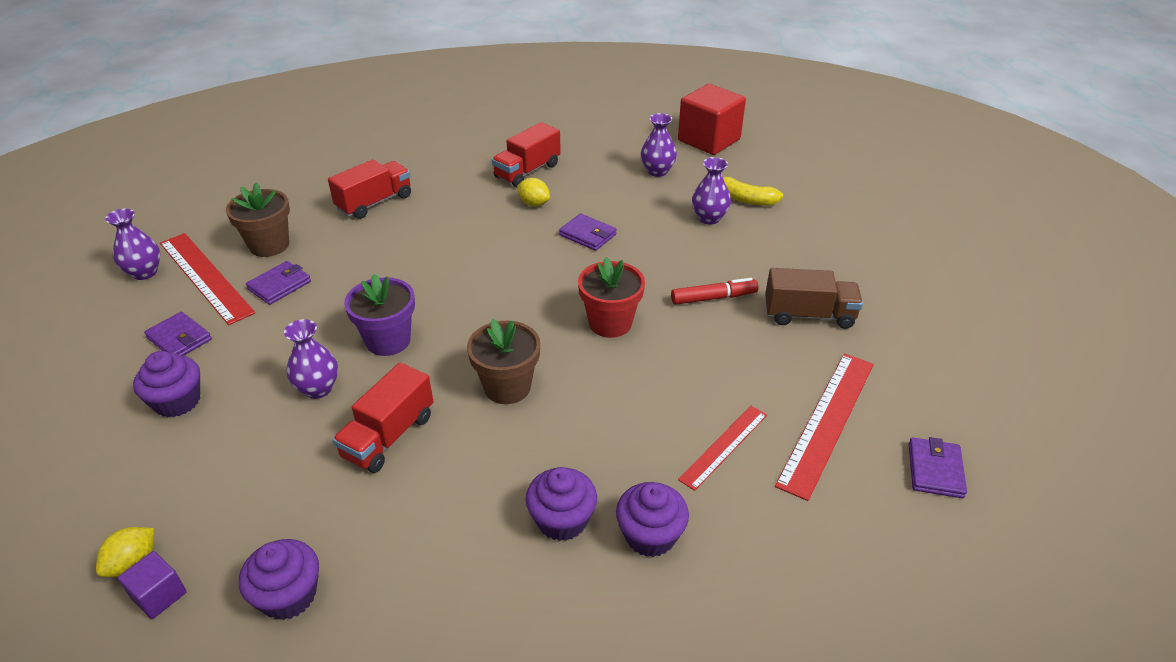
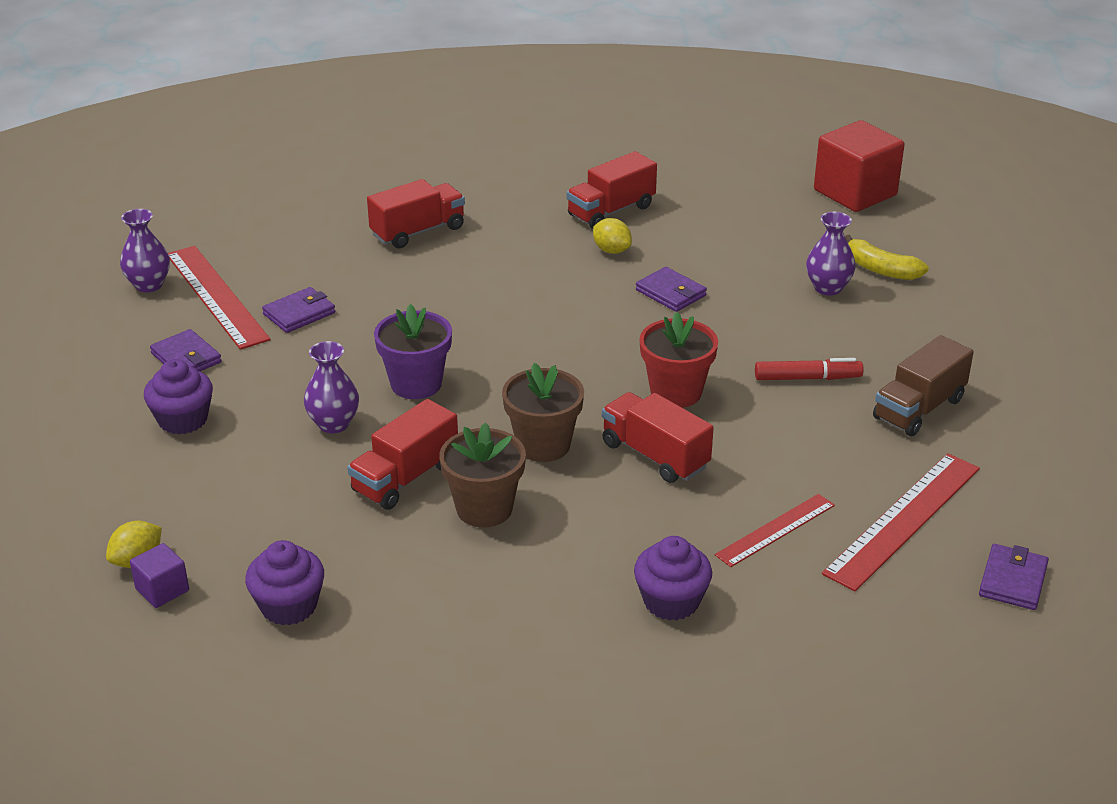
camera: 10 degrees right, 5 degrees down
brown flower pot [226,183,290,257] -> brown flower pot moved to [439,423,526,528]
purple cupcake [526,467,597,541] -> none
purple vase [641,113,677,177] -> none
brown truck [765,268,863,329] -> brown truck turned 120 degrees clockwise [873,335,974,436]
none -> red truck [602,392,714,483]

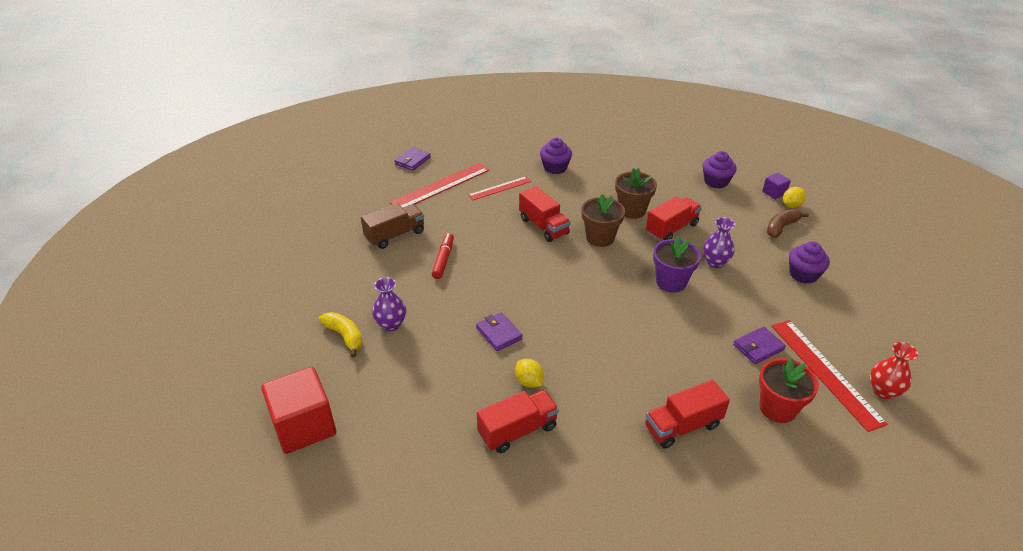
camera: 170 degrees left, 5 degrees up
purple vase [120,209,170,292] -> red vase [870,342,918,399]
purple wallet [150,329,222,371] -> none
red flower pot [639,312,718,408] -> red flower pot moved to [759,357,819,423]
red marker [755,358,864,380] -> red marker turned 90 degrees clockwise [432,233,454,279]
none -> brown banana [767,209,809,238]

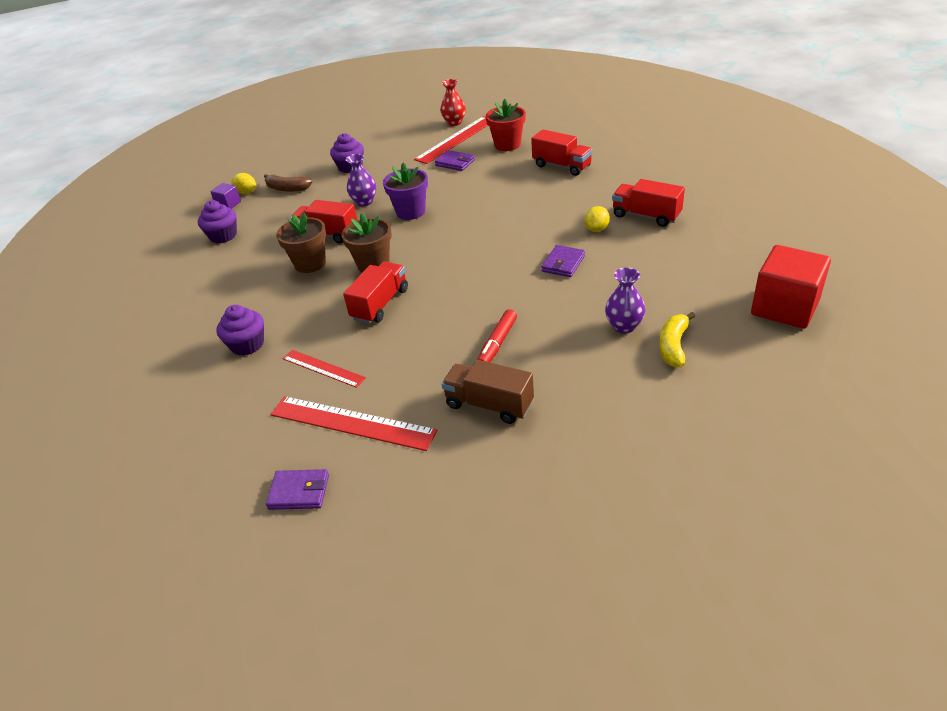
camera: 115 degrees left, 0 degrees up
red marker [432,233,454,279] -> red marker turned 45 degrees counterclockwise [477,309,517,362]

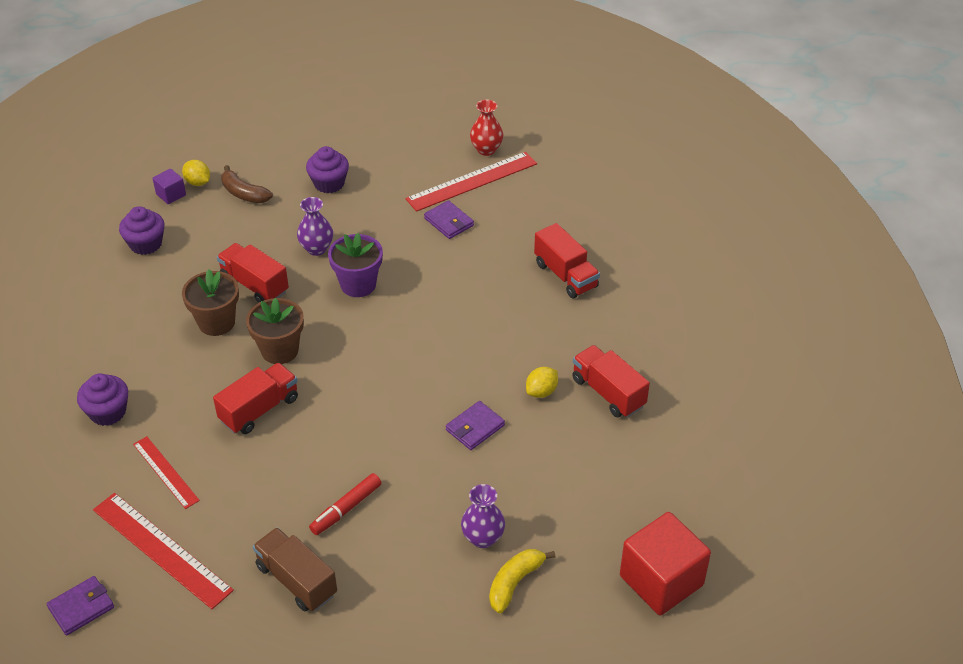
camera: 15 degrees right, 5 degrees up
purple wallet [266,469,329,510] -> purple wallet turned 60 degrees counterclockwise [47,576,114,636]
red flower pot [486,99,526,151] -> none

